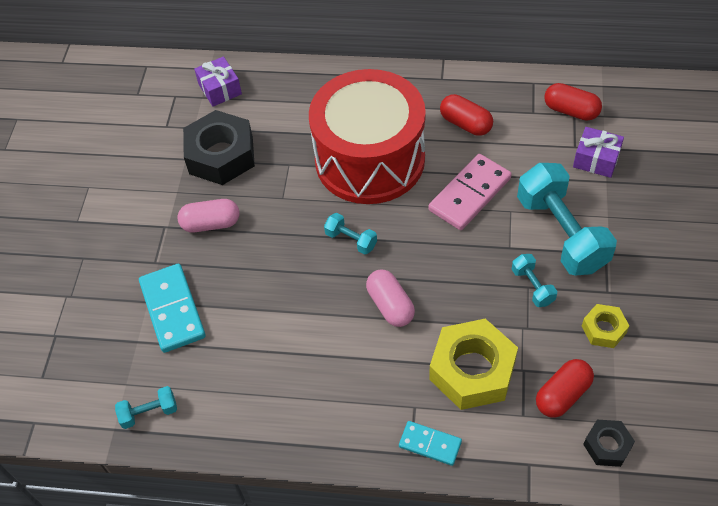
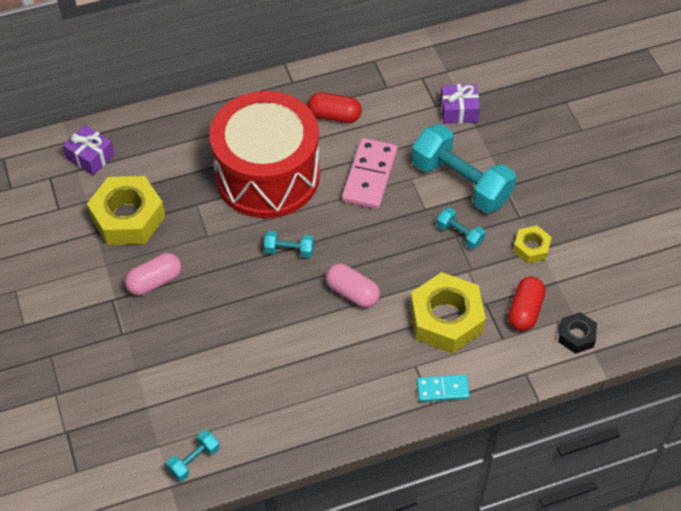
camera: 30 degrees left, 0 degrees up
turquoise domino [139,264,206,353] -> none
black nut [183,110,255,185] -> yellow nut [87,176,165,245]
red capsule [544,83,602,121] -> none

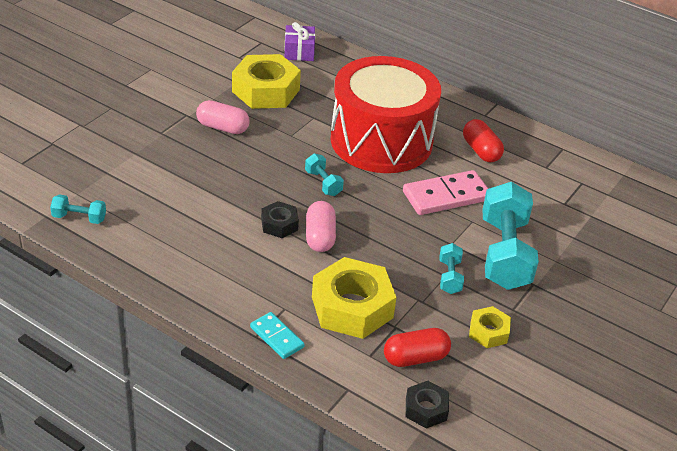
camera: 50 degrees right, 15 degrees down
purple gift [440,84,480,124] -> none
none -> black nut [261,201,299,238]

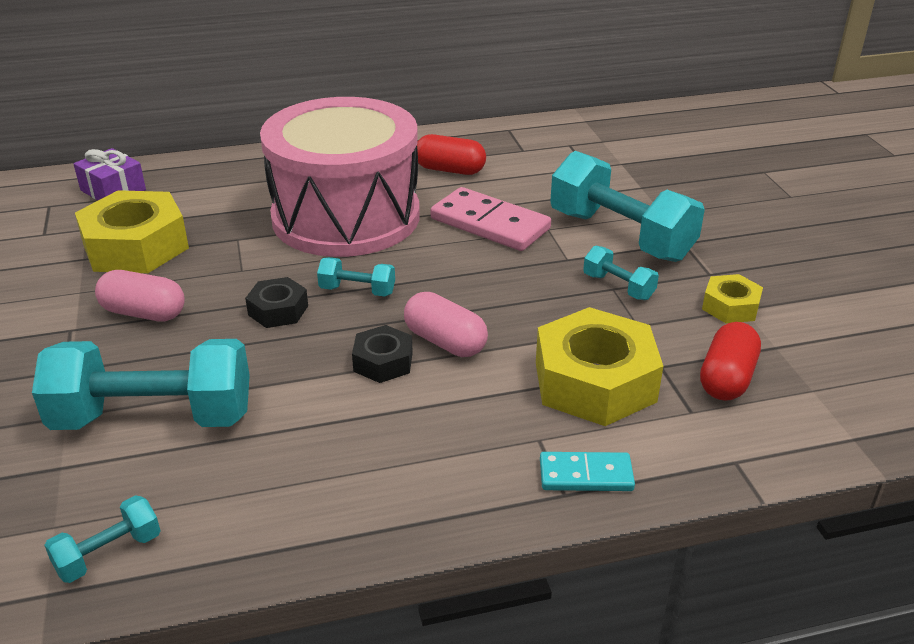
camera: 45 degrees left, 5 degrees down
pink capsule [196,100,250,134] -> pink capsule turned 45 degrees clockwise [95,270,185,322]
red drum [330,56,441,173] -> pink drum [260,97,420,257]
pink domino [403,170,488,215] -> pink domino turned 75 degrees counterclockwise [430,187,551,251]
black nut [406,381,449,429] -> black nut moved to [245,277,308,328]
none -> turquoise dumbbell [32,339,250,430]

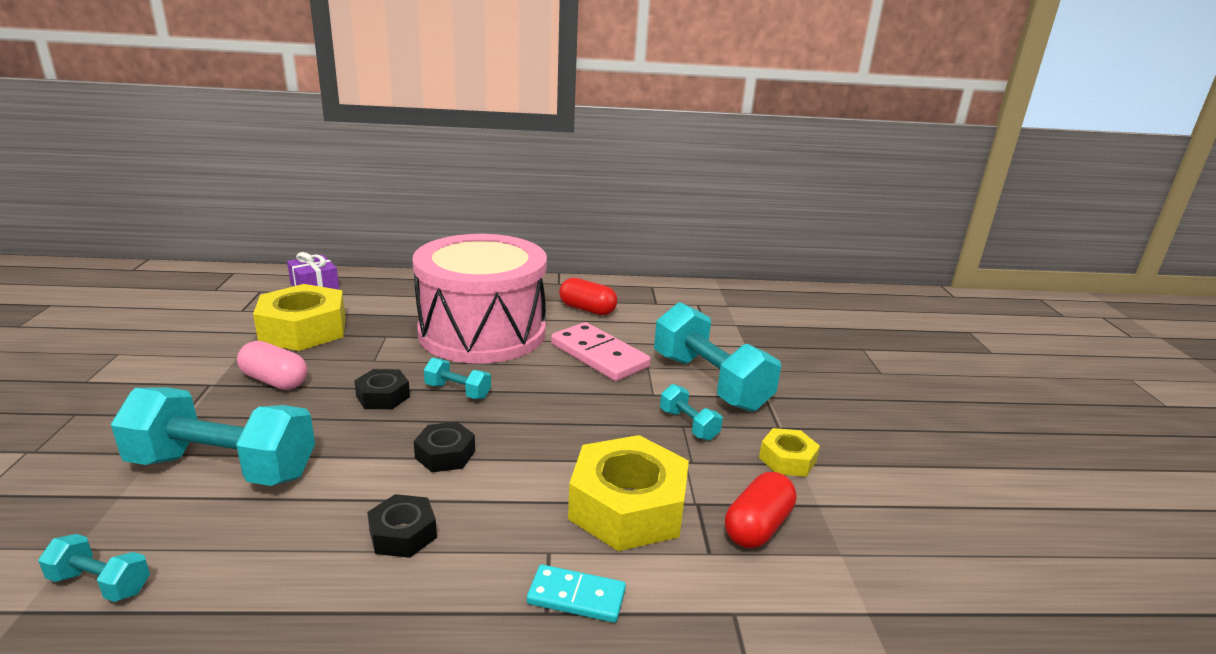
camera: 10 degrees right, 10 degrees down
turquoise dumbbell [44,495,161,583] -> turquoise dumbbell turned 45 degrees clockwise [38,534,150,602]
pink capsule [404,292,488,357] -> none
none -> black nut [367,494,437,558]

